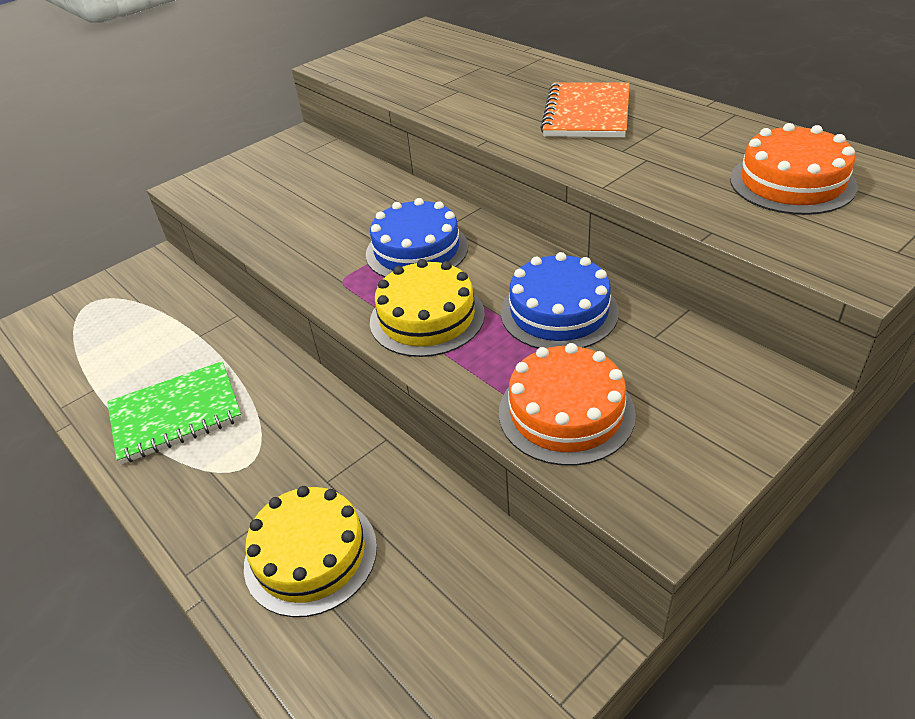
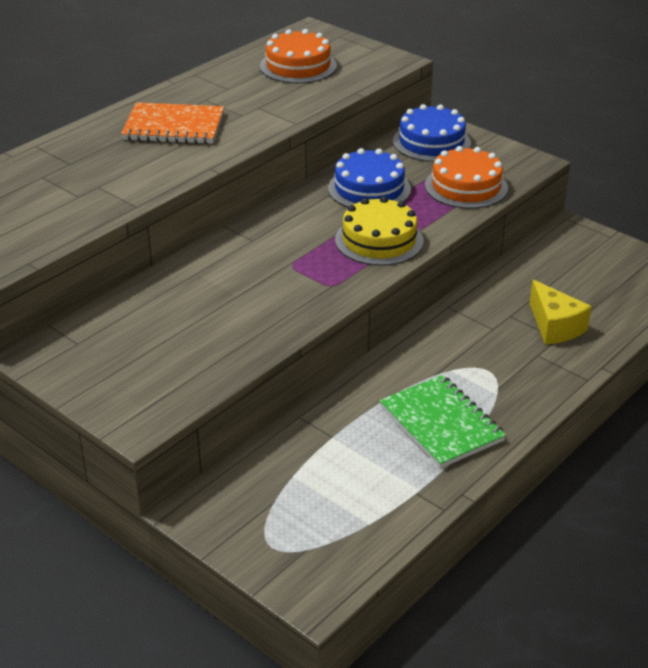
camera: 100 degrees left, 5 degrees down
yellow cake [244,486,377,617] -> yellow cheese [530,280,592,345]
blue cake [366,198,468,277] -> blue cake moved to [393,104,471,162]

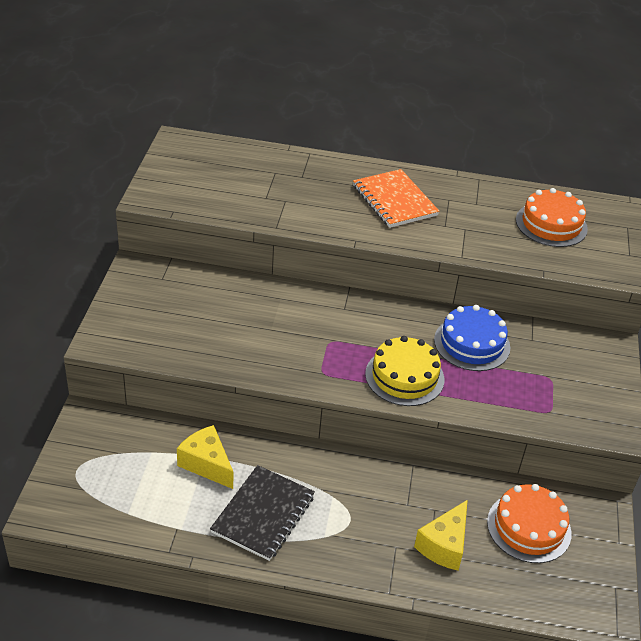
camera: 55 degrees right, 5 degrees up
green notebook [379,375,506,468] -> black notebook [210,465,315,561]
blue cake [393,104,471,162] -> none
orange cake [425,146,508,209] -> orange cake moved to [487,484,572,563]
none -> yellow cheese [177,425,233,489]

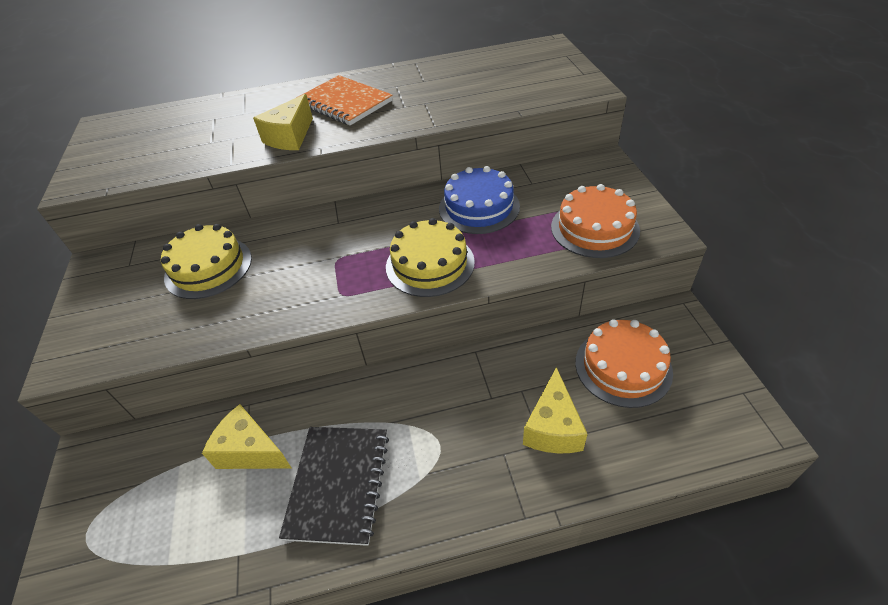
camera: 15 degrees left, 5 degrees up
orange cake [516,188,588,247] -> orange cake moved to [551,184,640,258]
none -> yellow cake [161,224,252,299]
none -> yellow cheese [253,94,313,150]

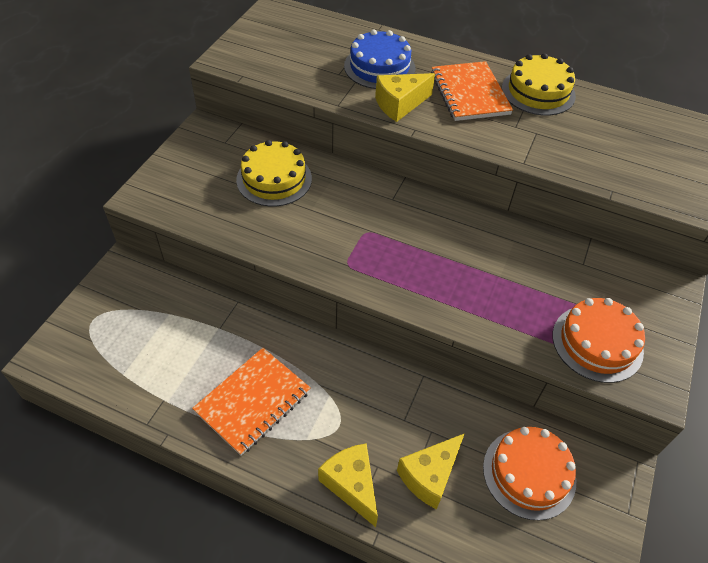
camera: 30 degrees right, 5 degrees up
yellow cheese [202,404,291,469] -> yellow cheese moved to [318,443,378,527]
black notebook [279,427,389,546] -> orange notebook [192,348,311,456]
yellow cake [386,218,475,297] -> yellow cake moved to [502,53,576,115]
blue cake [439,166,520,234] -> blue cake moved to [344,29,415,89]

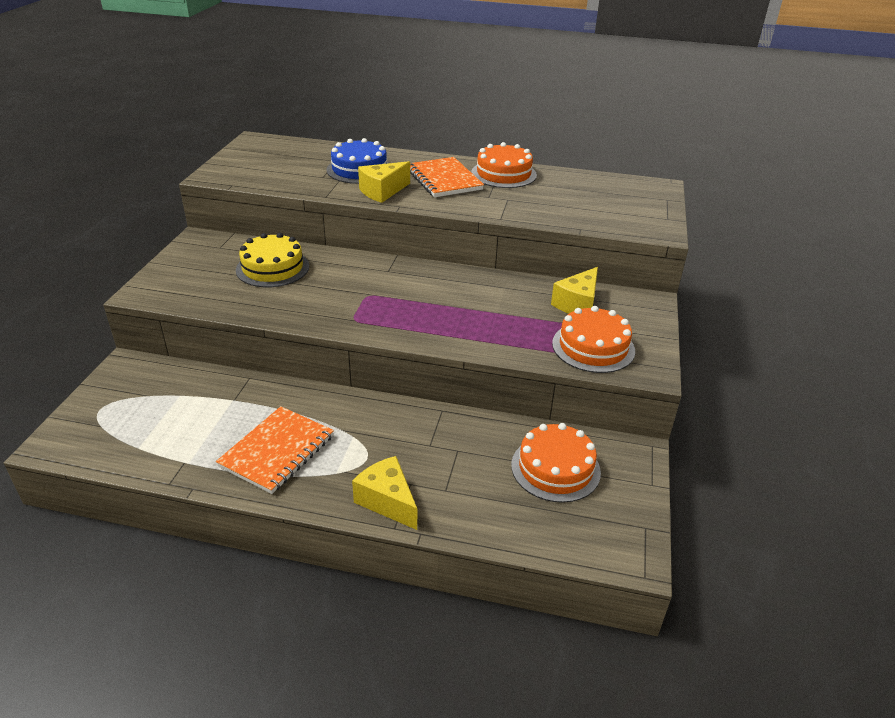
camera: 10 degrees left, 15 degrees down
yellow cheese [397,433,465,509] -> yellow cheese moved to [551,267,598,314]
yellow cake [502,53,576,115] -> orange cake [471,142,537,188]

